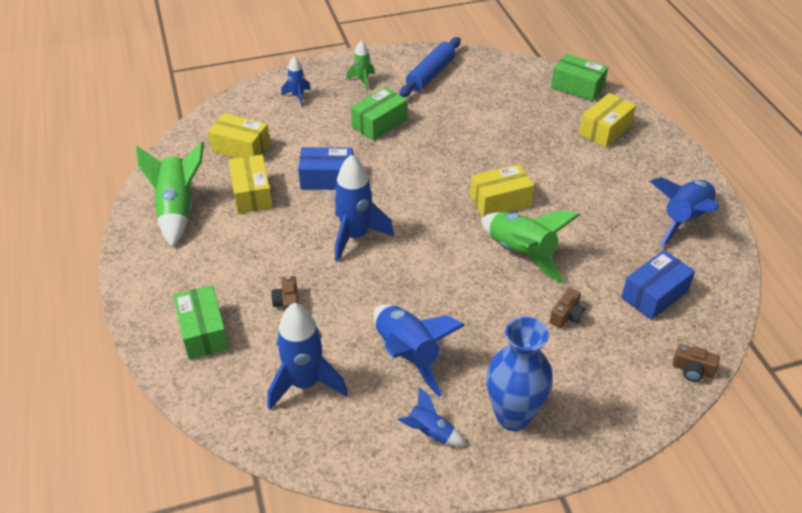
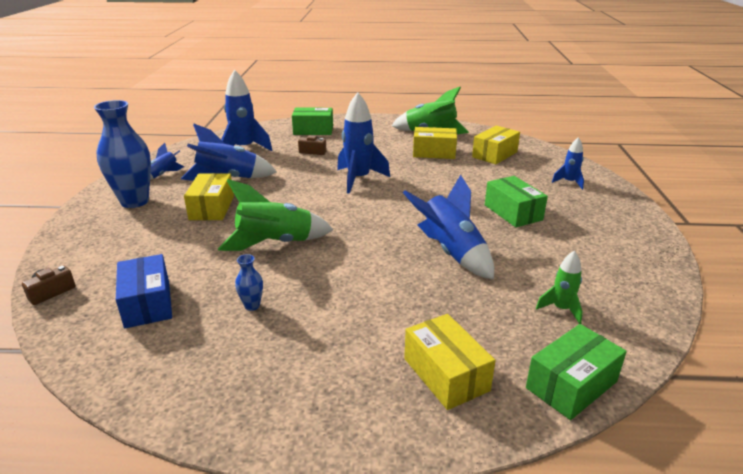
camera: 110 degrees right, 15 degrees down
blue box [298,147,353,190] -> none
green rocket [346,40,375,91] -> green rocket moved to [536,251,583,324]
blue rolling pin [399,37,461,97] -> none
yellow box [470,164,534,217] -> yellow box moved to [184,173,234,220]
brown camera [549,288,585,328] -> none
blue rocket [650,177,719,247] -> blue rocket moved to [403,175,494,280]
none -> blue vase [235,254,263,311]

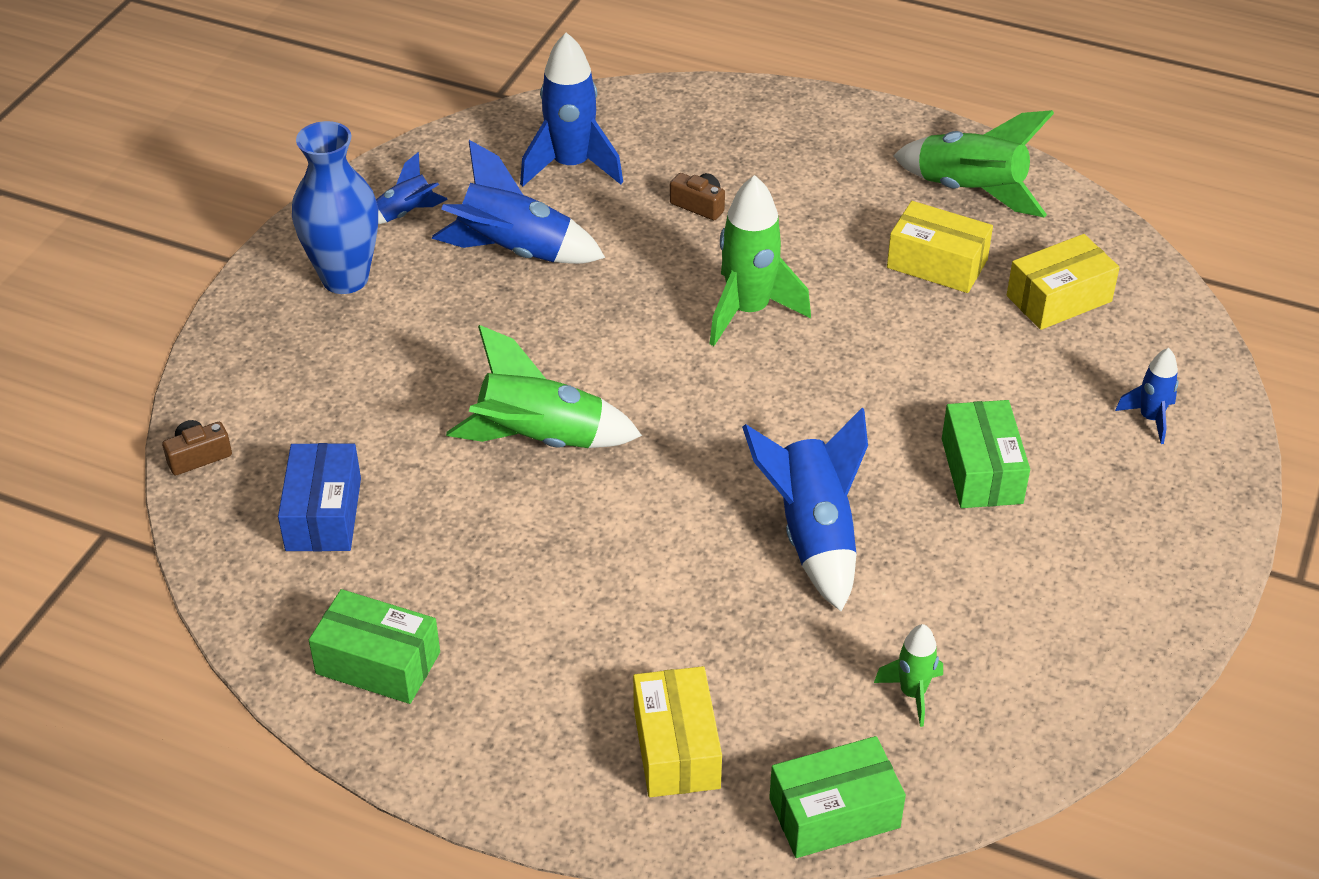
camera: 20 degrees right, 15 degrees up
yellow box [184,173,234,220] -> none
blue vase [235,254,263,311] -> none
green box [292,108,333,135] -> green box moved to [309,589,440,704]
blue rocket [337,92,390,194] -> green rocket [709,175,811,346]

